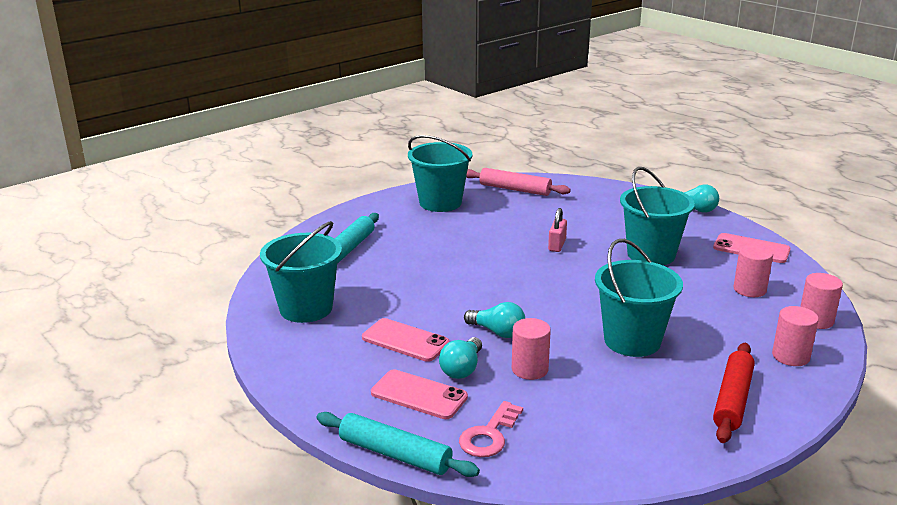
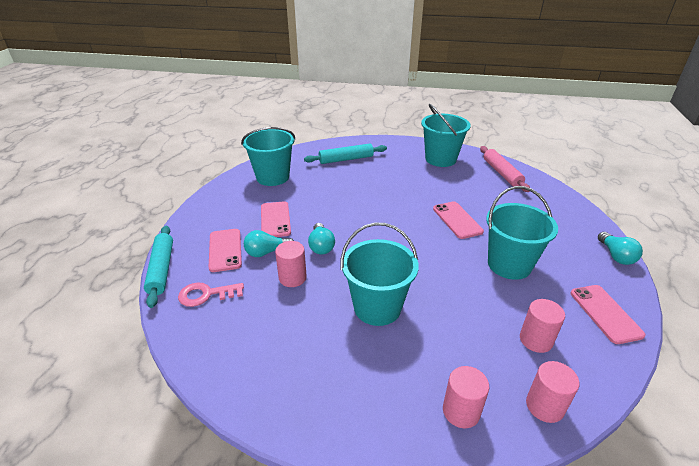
camera: 50 degrees right, 10 degrees up
pink padlock [548,208,567,252] -> pink phone [433,201,484,239]
red rolling pin [713,343,755,443] -> none

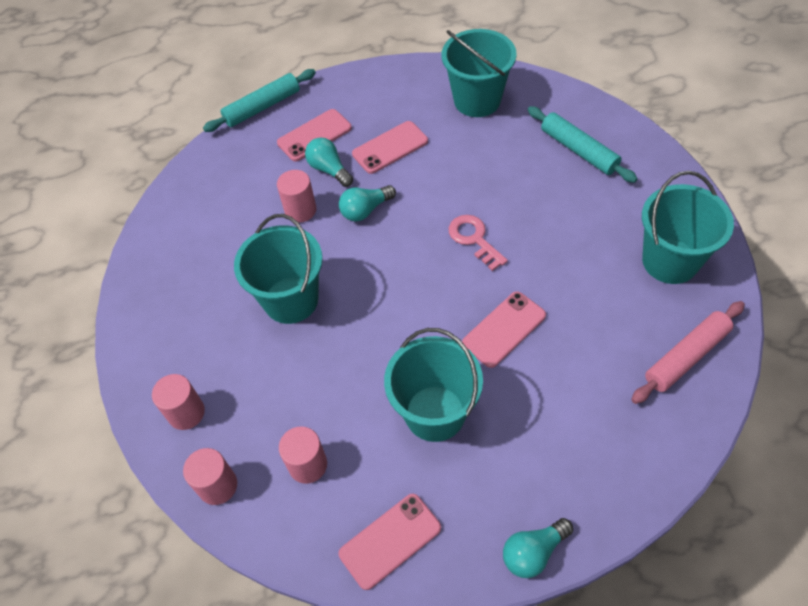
camera: 70 degrees right, 20 degrees up
pink key [178,282,244,307] -> pink key moved to [449,215,508,271]

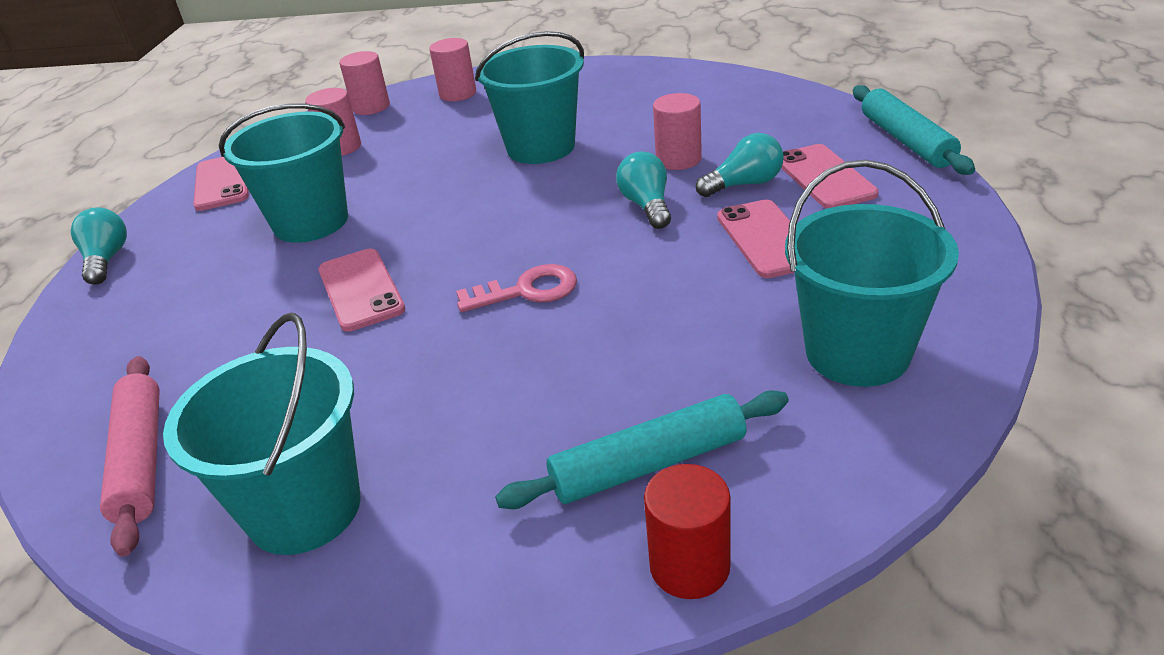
camera: 110 degrees right, 20 degrees down
none -> red cylinder [644,464,731,599]

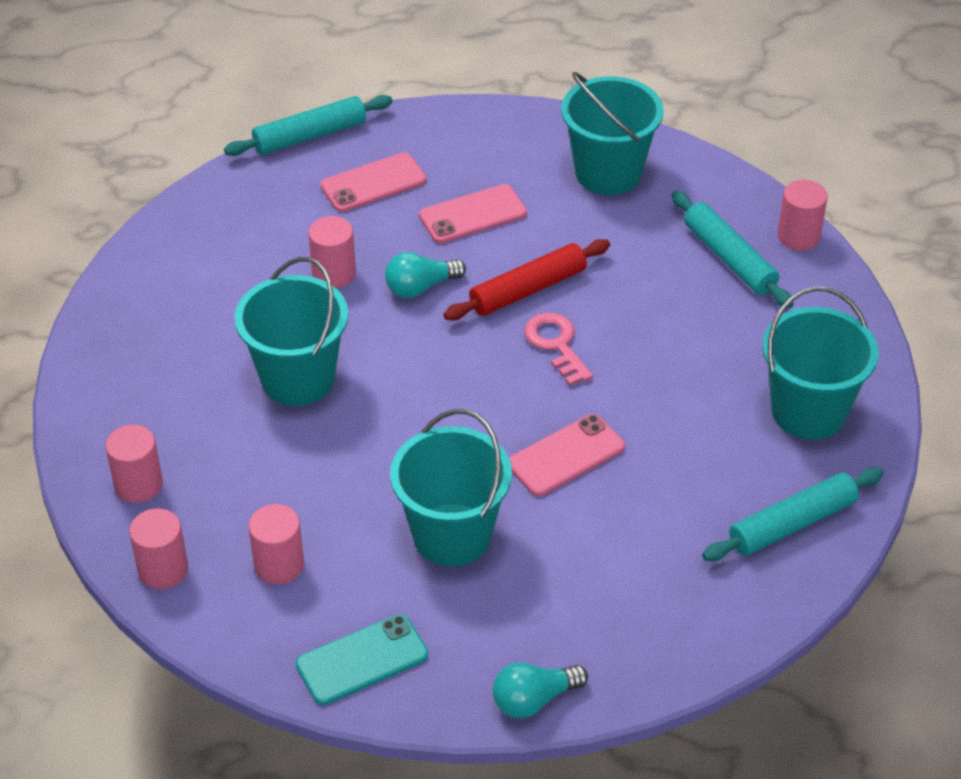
camera: 105 degrees left, 10 degrees up
pink rolling pin [100,356,160,557] -> turquoise rolling pin [702,468,884,561]
pink phone [193,157,249,211] -> turquoise phone [296,614,428,705]
red cylinder [644,464,731,599] -> pink cylinder [777,180,828,251]
turquoise light bulb [696,133,784,197] -> none
none -> red rolling pin [444,239,610,320]

